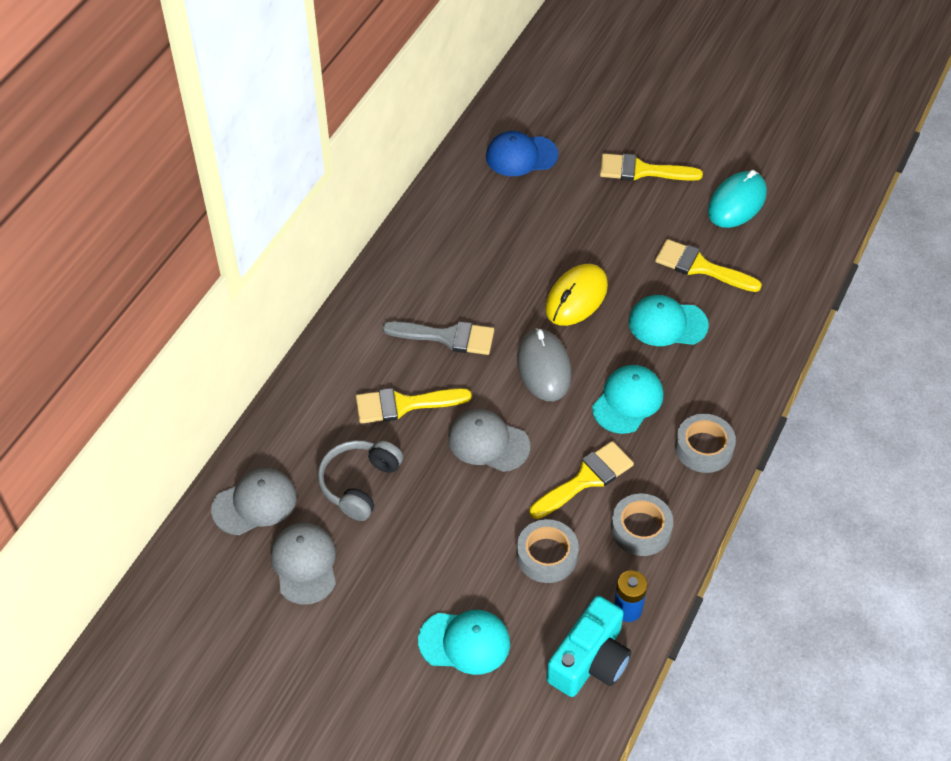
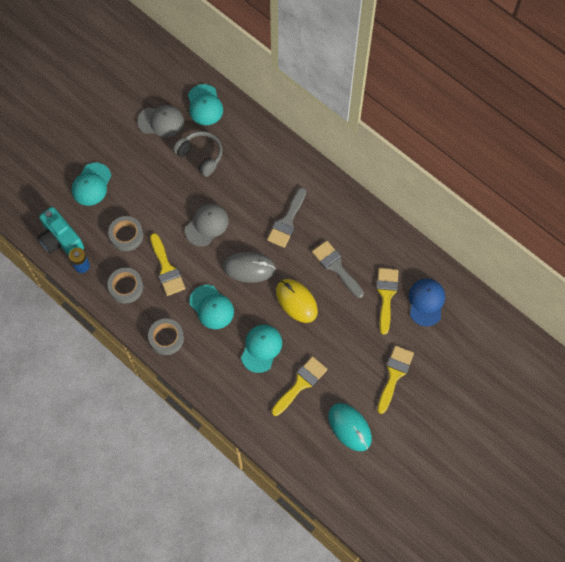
camera: 105 degrees right, 15 degrees up
grey cap [211,468,297,535] -> turquoise cap [188,84,223,125]
yellow brush [356,388,472,424] -> yellow brush moved to [377,268,398,335]
none -> grey brush [312,241,364,298]

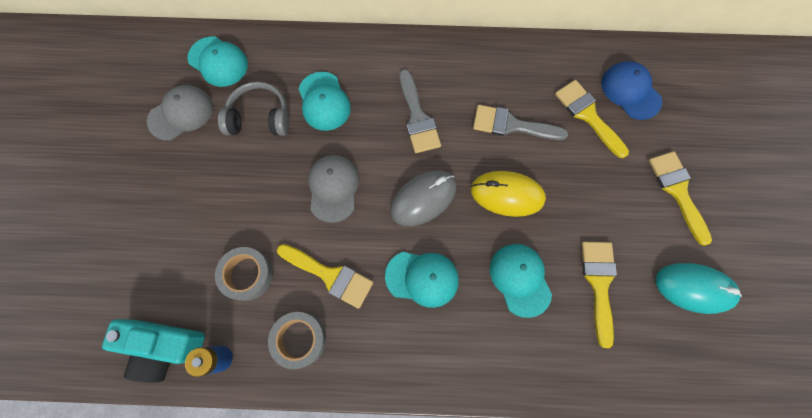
camera: 40 degrees left, 5 degrees up
turquoise cap [72,163,111,206] -> turquoise cap moved to [298,72,351,131]
grey tape [148,318,184,355] -> none

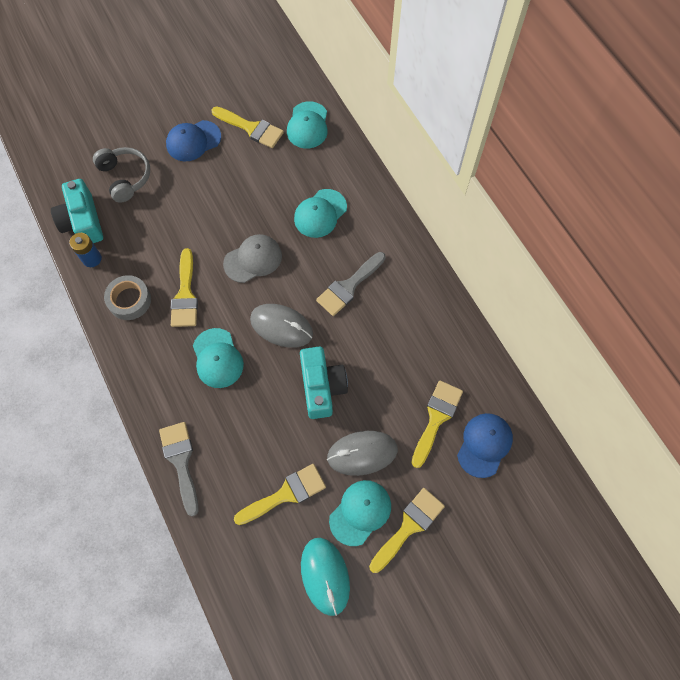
camera: 60 degrees right, 5 degrees down
grey cap [147,85,213,141] -> yellow brush [212,106,284,148]
grey tape [215,247,273,301] -> none
grey headphones [218,82,289,136] -> grey headphones moved to [93,147,150,203]
yellow mouse [471,171,546,217] -> turquoise camera [300,347,348,419]
grey brush [473,105,568,140] -> grey brush moved to [159,422,199,516]
turquoise cap [490,244,552,318] -> turquoise cap moved to [329,480,391,546]
none -> blue cap [166,120,221,161]
none -> grey mouse [327,431,398,476]

